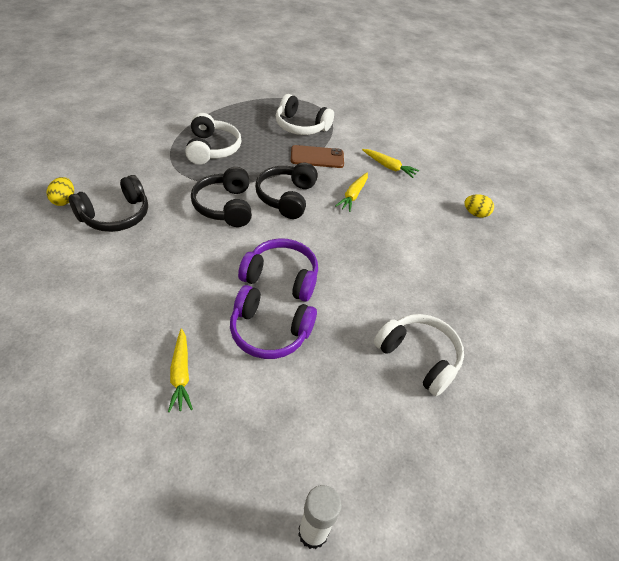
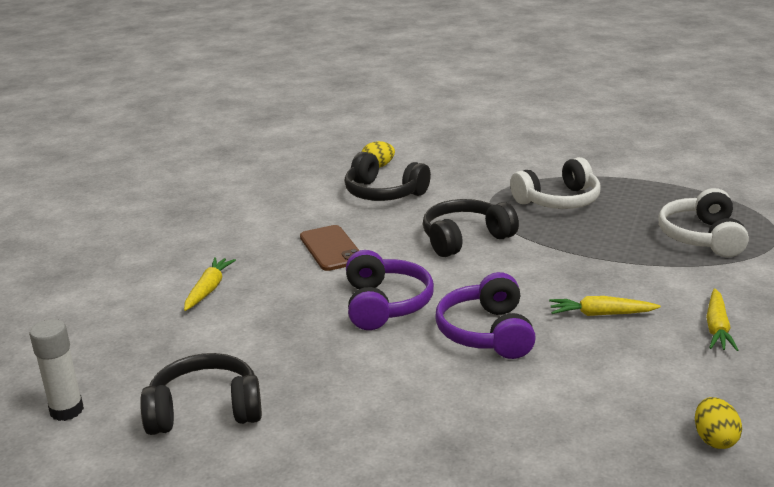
camera: 75 degrees right, 20 degrees down
yellow carrot [168,328,193,412] -> yellow carrot turned 135 degrees clockwise [184,257,236,311]
purple headphones [230,285,317,359] -> purple headphones moved to [435,272,536,359]
black headphones [255,162,318,219] -> black headphones moved to [140,353,262,435]
brown phone [291,145,344,168] -> brown phone moved to [300,225,360,271]
white headphones [374,314,464,396] -> none

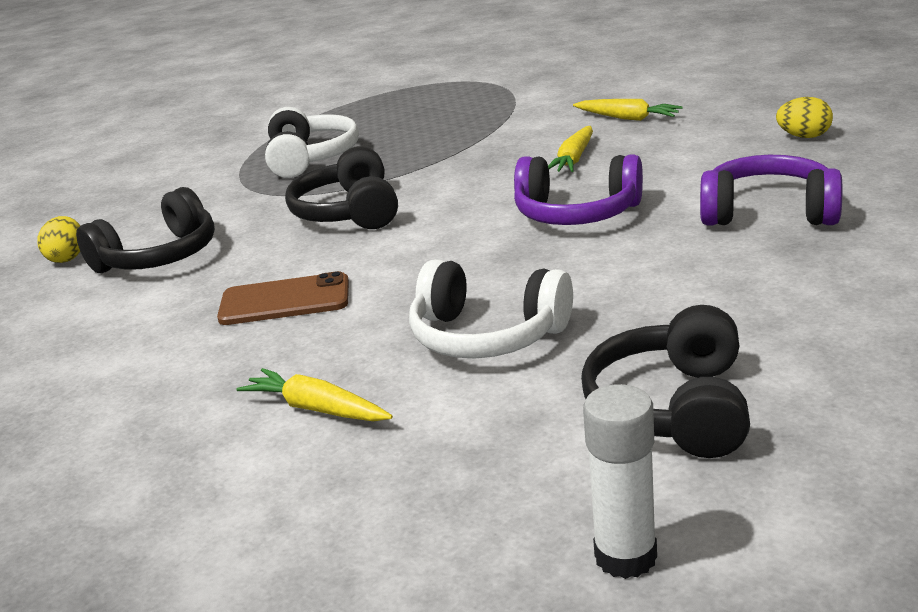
camera: 70 degrees left, 0 degrees up
purple headphones [346,250,434,330] -> purple headphones moved to [700,155,842,226]
white headphones [658,188,749,257] -> white headphones moved to [409,259,573,358]

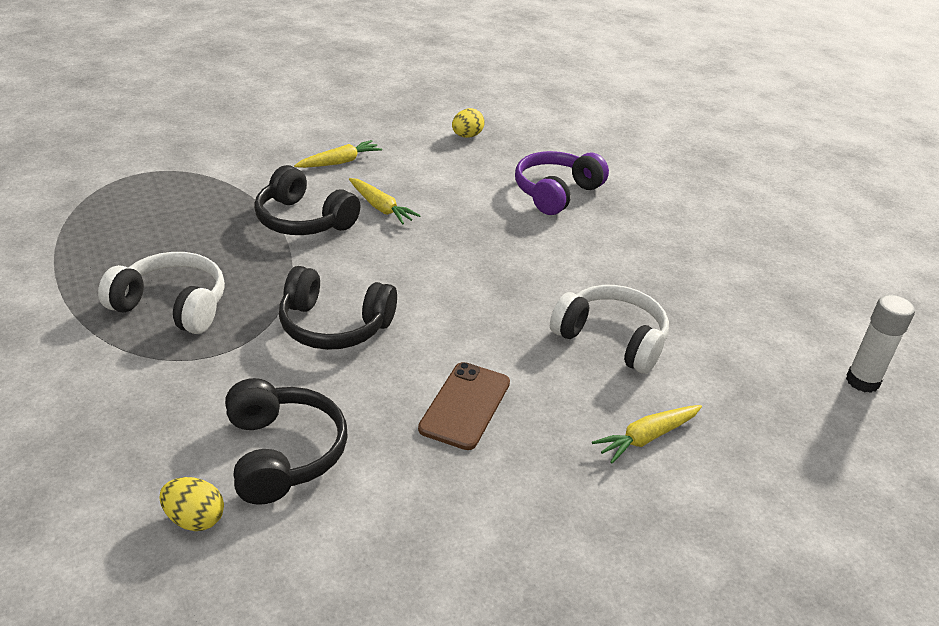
camera: 70 degrees left, 10 degrees up
white headphones [409,259,573,358] -> white headphones turned 105 degrees counterclockwise [550,285,669,374]
purple headphones [514,155,643,225] -> none
black headphones [581,305,750,458] -> black headphones moved to [254,165,360,235]

